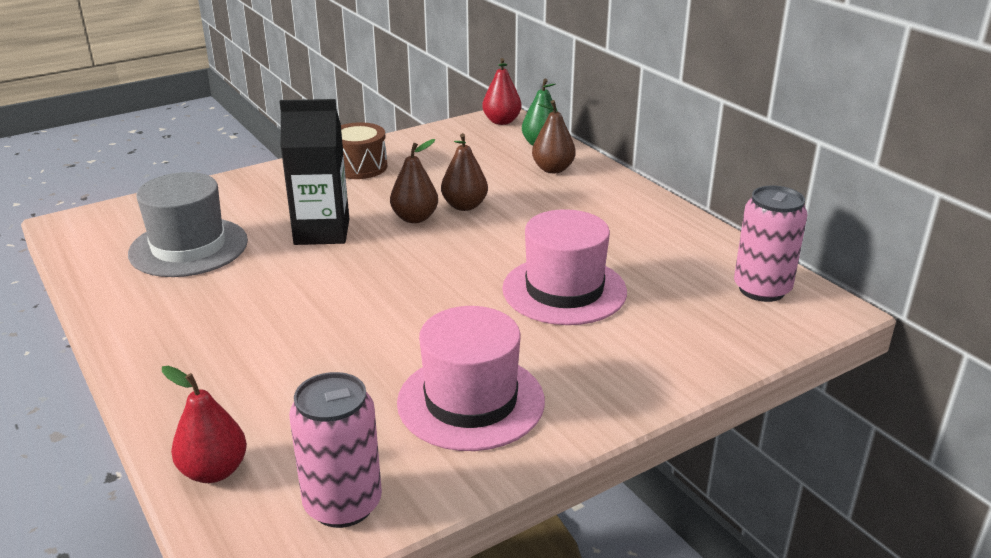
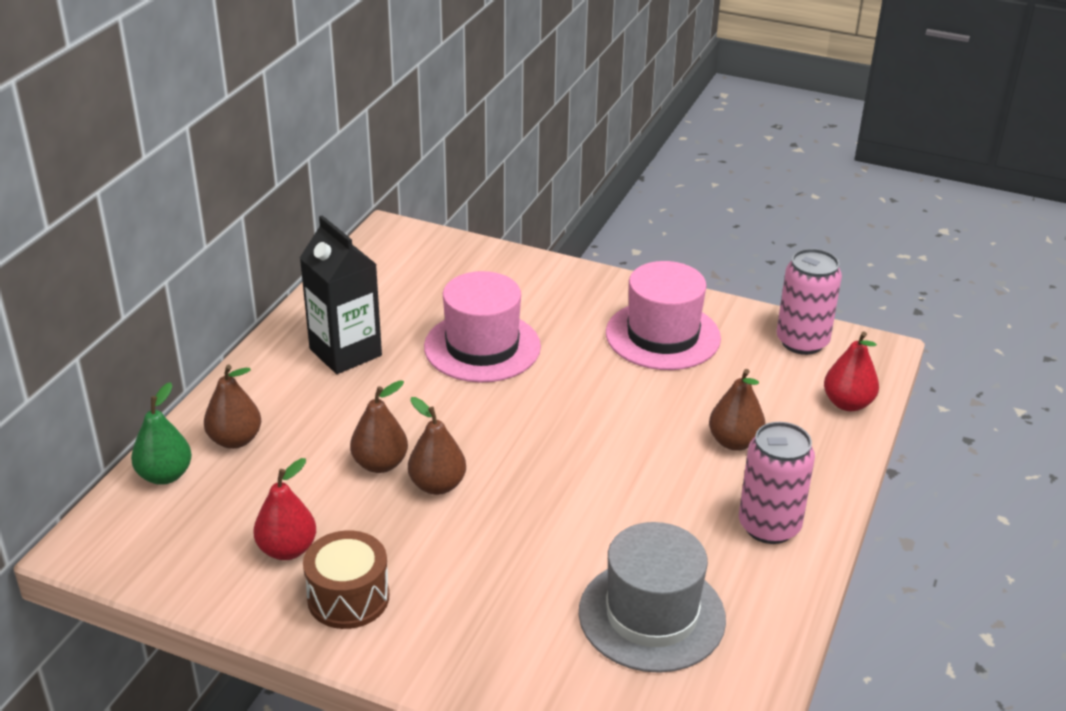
camera: 125 degrees left, 5 degrees up
black carton [280,99,349,245] -> black carton moved to [300,215,382,374]
red pear [482,58,522,125] -> red pear moved to [253,458,316,560]
pink can [734,185,807,302] -> pink can moved to [739,422,815,544]
none -> brown pear [709,369,766,451]

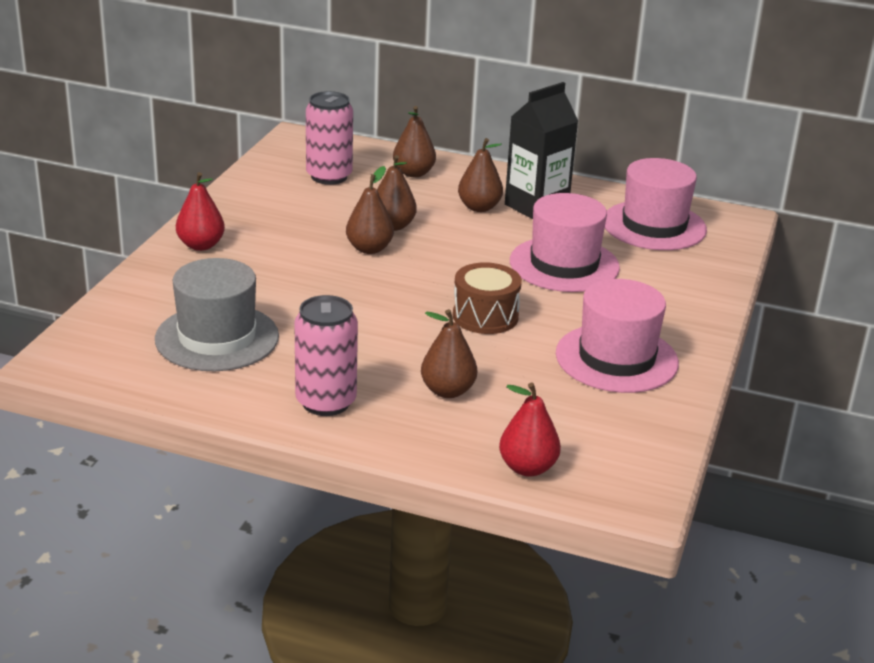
camera: 85 degrees right, 5 degrees down
green pear [131,382,192,485] -> none
red pear [253,458,316,560] -> red pear moved to [176,172,225,251]
brown drum [303,530,389,629] -> brown drum moved to [453,262,522,334]
pink can [776,249,842,355] -> pink can moved to [306,91,353,185]
none -> brown pear [458,138,503,212]
none -> pink hat [605,158,707,250]

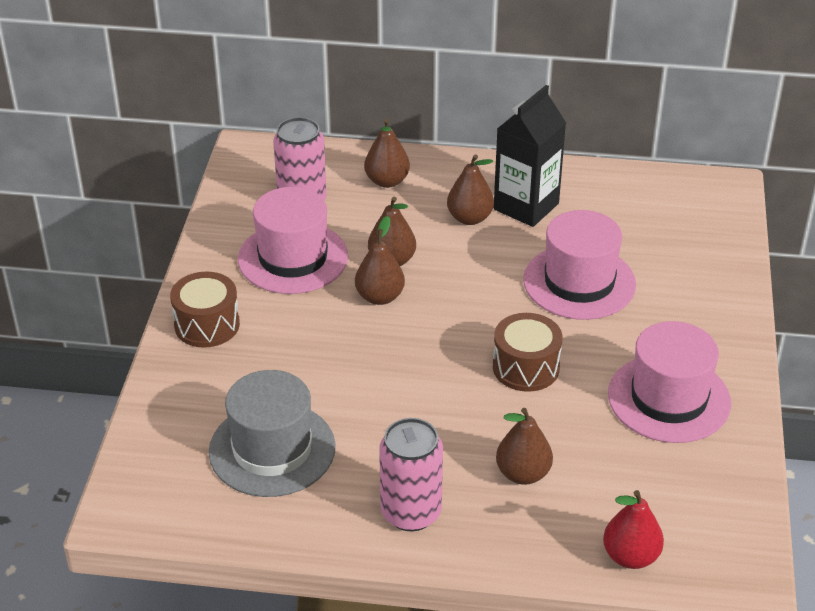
camera: 10 degrees left, 10 degrees up
red pear [176,172,225,251] -> brown drum [170,272,240,348]
pink hat [605,158,707,250] -> pink hat moved to [238,187,348,294]

